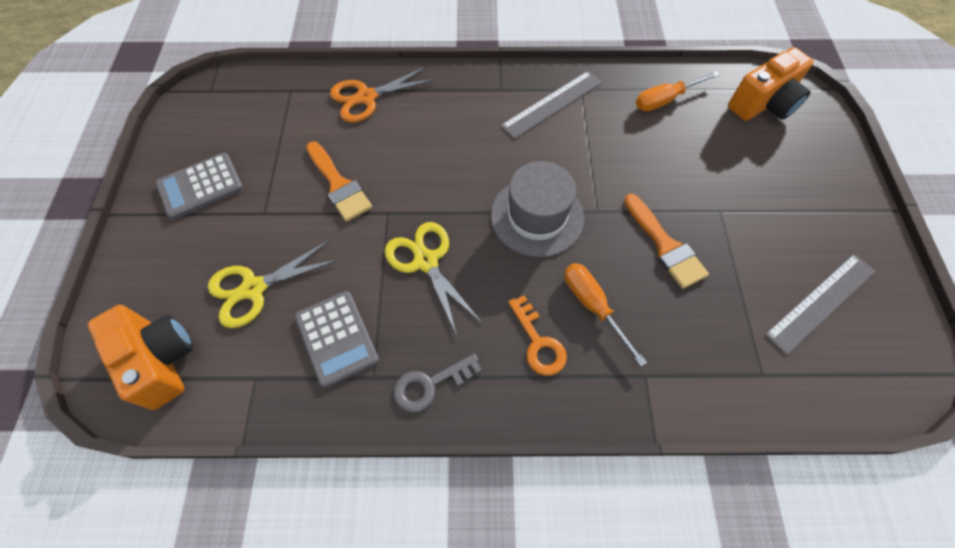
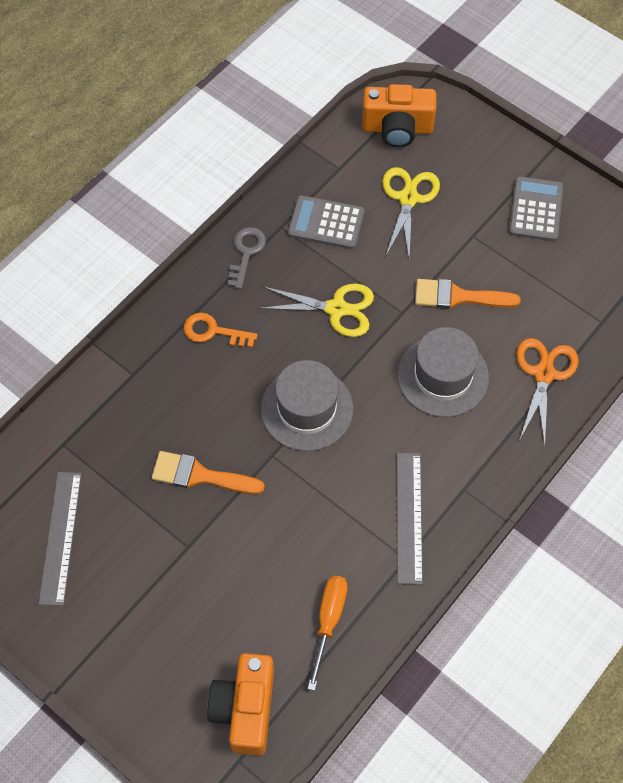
camera: 130 degrees right, 0 degrees up
orange screwdriver [564,263,647,367] -> none
none -> grey hat [397,327,489,417]

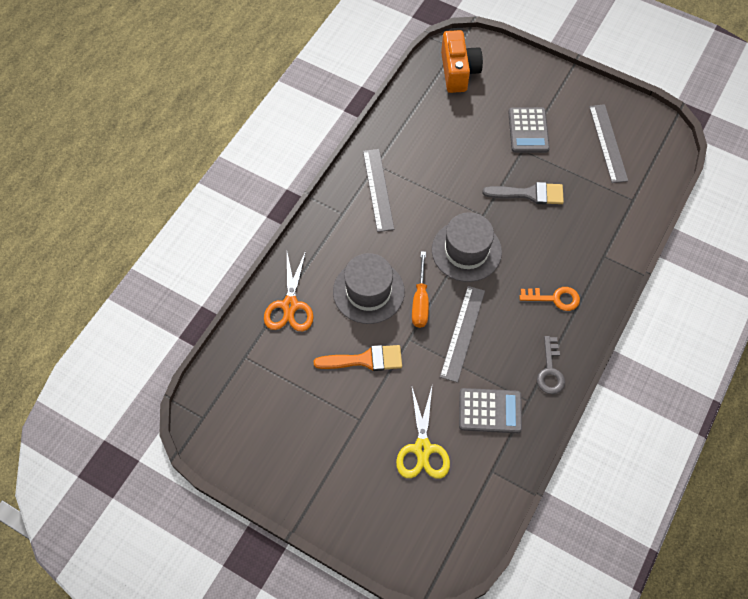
camera: 170 degrees right, 0 degrees up
orange brush [151,451,265,494] -> grey brush [483,182,564,204]
yellow scissors [258,284,374,337] -> grey ruler [440,286,485,383]
orange screwdriver [308,576,348,691] -> orange screwdriver moved to [412,251,429,328]
orange camera [362,84,436,147] -> none
grey calculator [509,176,563,241] -> grey calculator moved to [508,107,550,153]

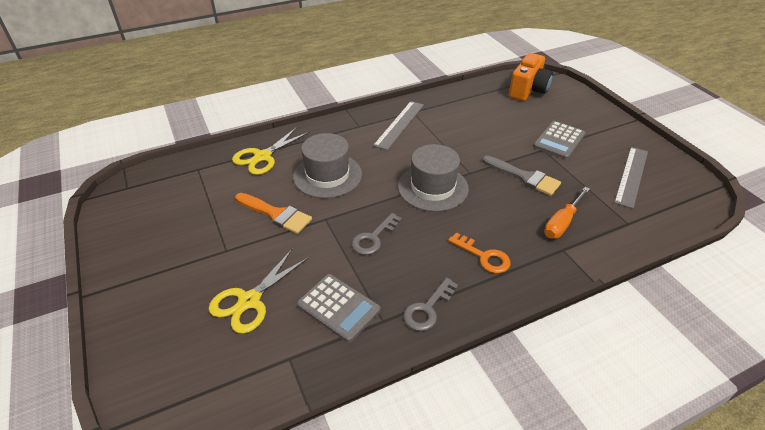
camera: 35 degrees right, 20 degrees down
orange scissors [264,251,313,331] -> yellow scissors [232,127,310,175]
orange screwdriver [412,251,429,328] -> orange screwdriver moved to [544,187,590,239]
grey ruler [440,286,485,383] -> grey key [351,213,402,255]

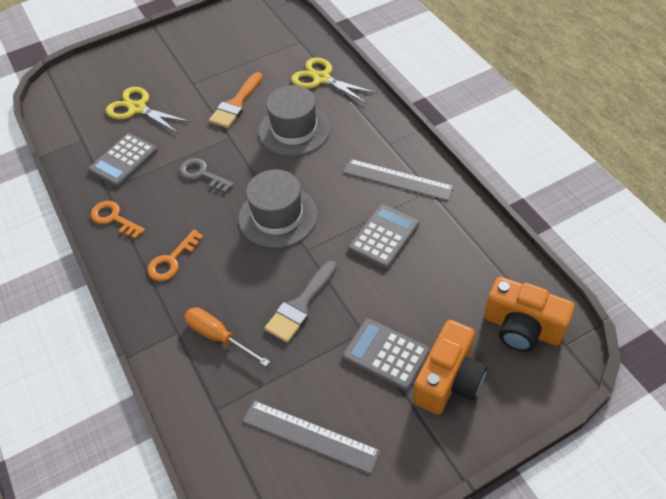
camera: 90 degrees right, 10 degrees up
grey key [403,278,458,331] -> orange key [91,201,145,239]
none -> grey calculator [348,204,419,269]
none -> orange camera [413,320,487,415]

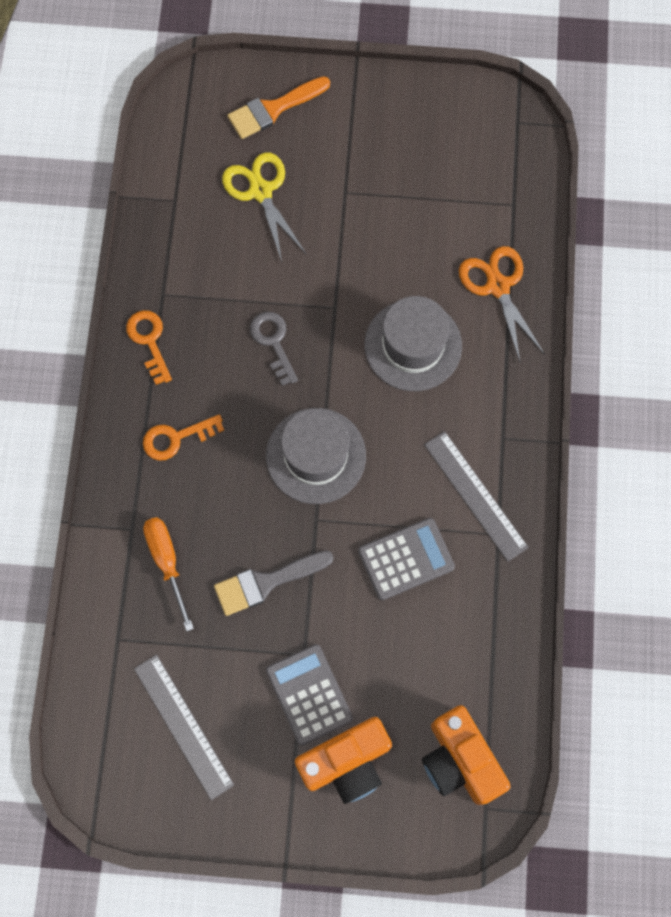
camera: 30 degrees right, 20 degrees up
grey calculator [88,133,158,187] -> none
orange brush [209,72,263,128] -> orange brush moved to [227,76,330,139]
yellow scissors [291,58,377,104] -> orange scissors [459,246,545,362]

